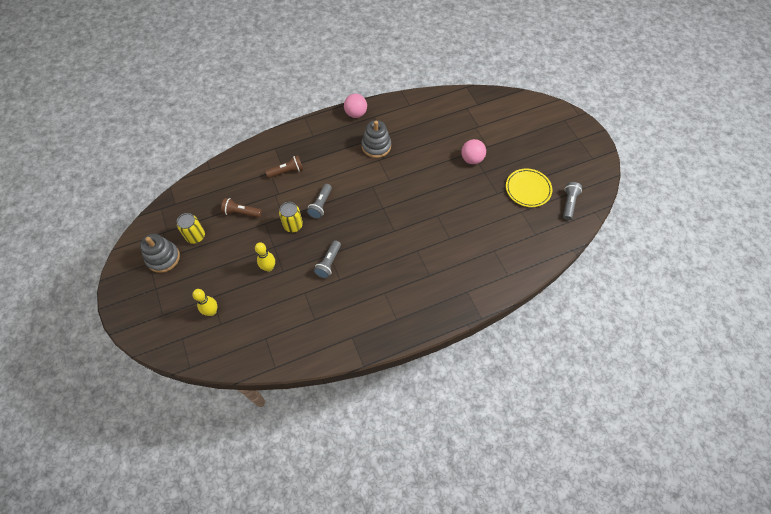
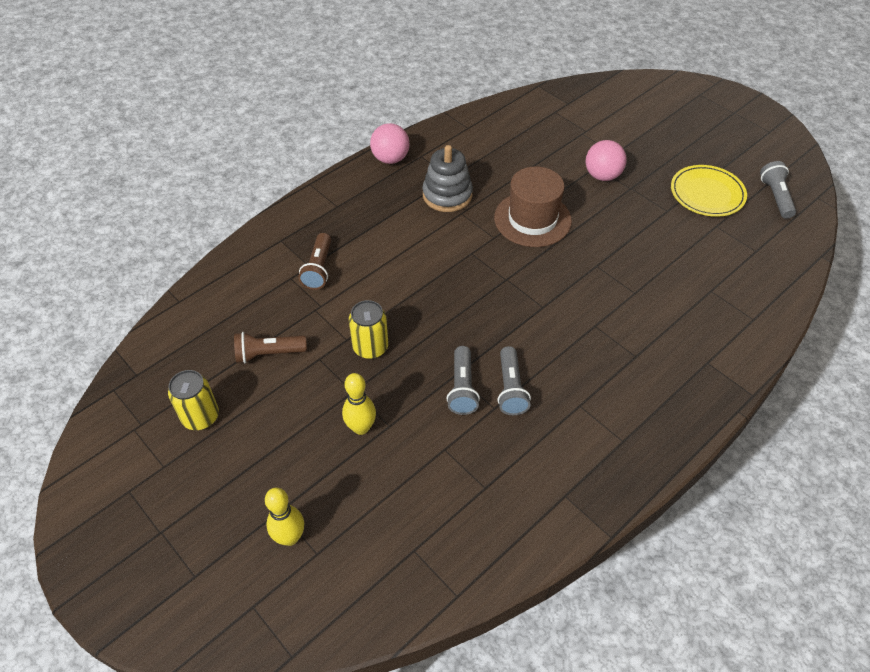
camera: 20 degrees left, 10 degrees down
grey stacking toy [140,234,180,273] -> none
brown flashlight [265,155,303,178] -> brown flashlight turned 135 degrees clockwise [298,233,331,290]
grey flashlight [307,184,332,219] -> grey flashlight moved to [497,346,531,415]
none -> brown hat [494,166,572,247]

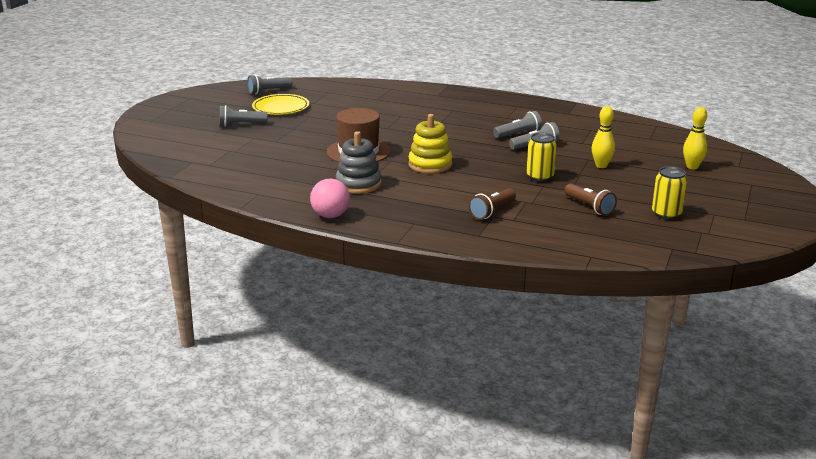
camera: 115 degrees left, 25 degrees down
brown flashlight [298,233,331,290] -> brown flashlight turned 150 degrees clockwise [468,188,516,220]
pink ball [586,140,627,181] -> none
none -> grey flashlight [220,105,267,127]
none -> yellow stacking toy [409,114,452,173]

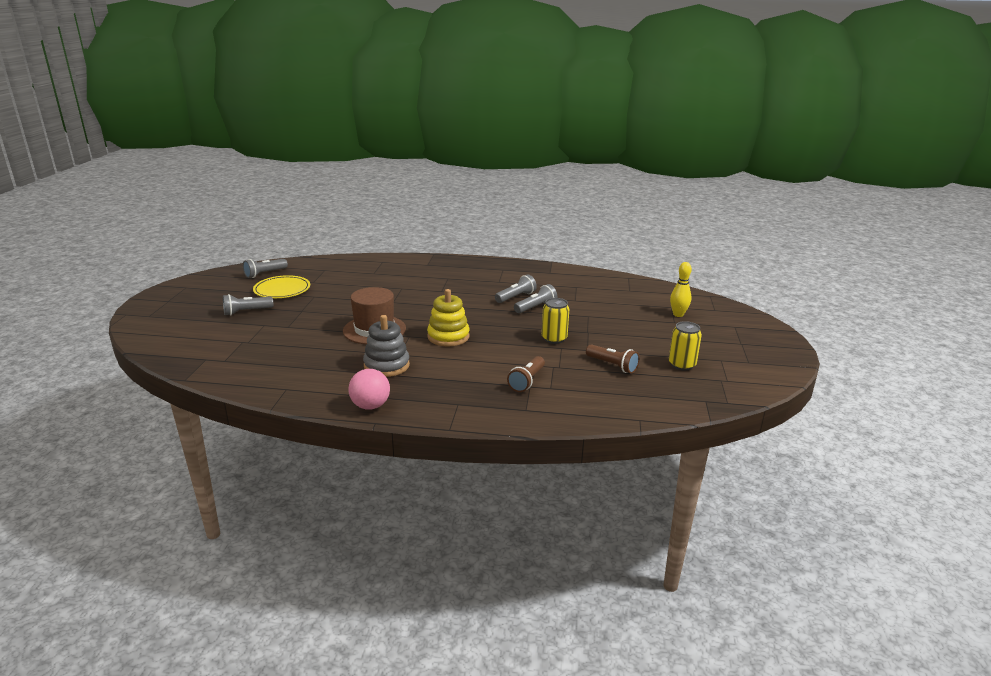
camera: 15 degrees left, 0 degrees up
yellow bowling pin [592,106,615,168] -> none

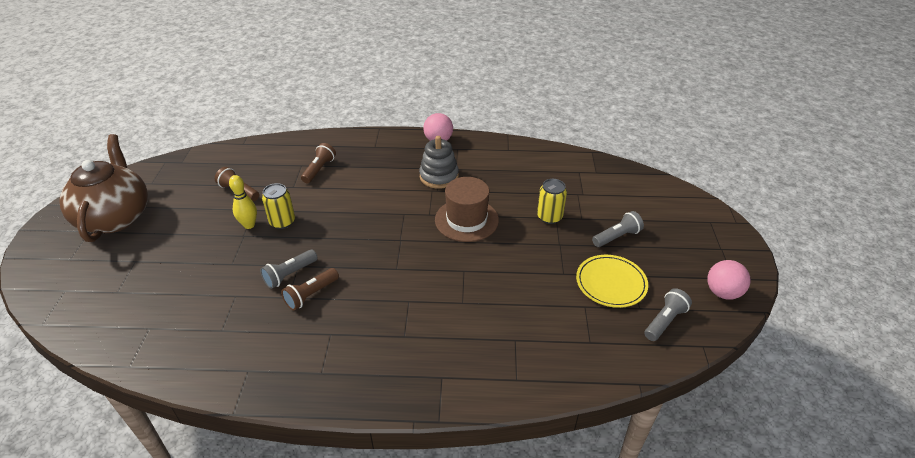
camera: 175 degrees right, 15 degrees up
yellow stacking toy [427,289,470,346] -> none
grey flashlight [495,274,537,303] -> brown flashlight [281,268,339,310]
yellow can [669,321,702,370] -> yellow can moved to [537,179,567,224]
yellow bowling pin [670,262,692,317] -> yellow bowling pin moved to [229,175,257,229]
none -> brown teapot [60,134,148,242]
none -> pink ball [707,260,750,299]

